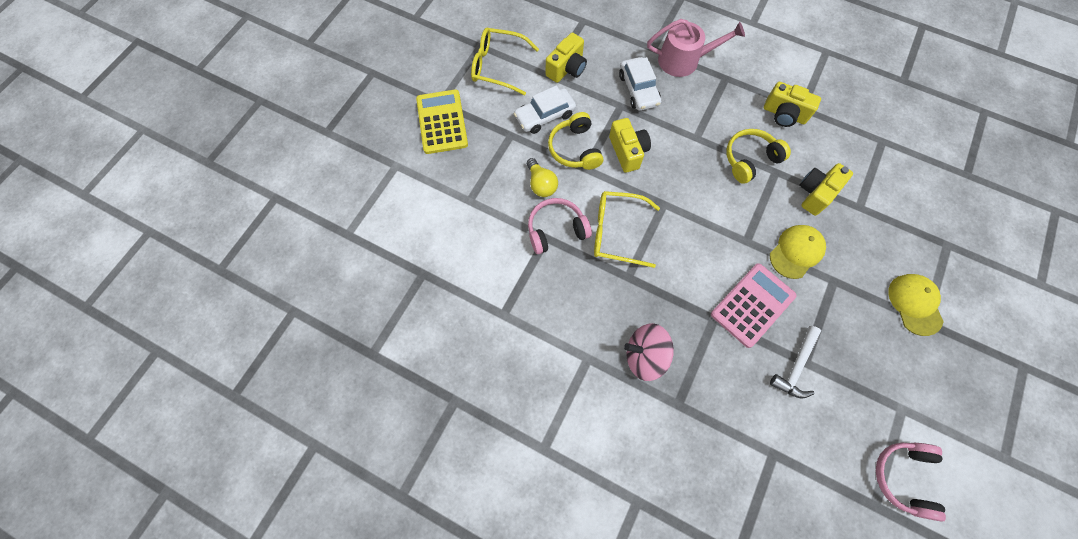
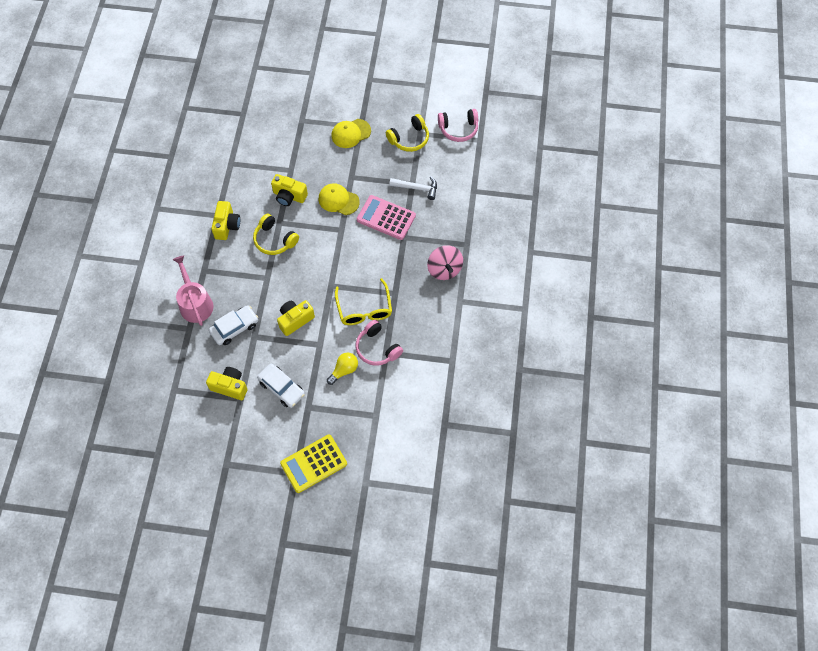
camera: 110 degrees left, 5 degrees down
yellow glasses [471,28,539,96] -> none
yellow headphones [548,112,603,170] -> yellow headphones moved to [386,114,429,152]

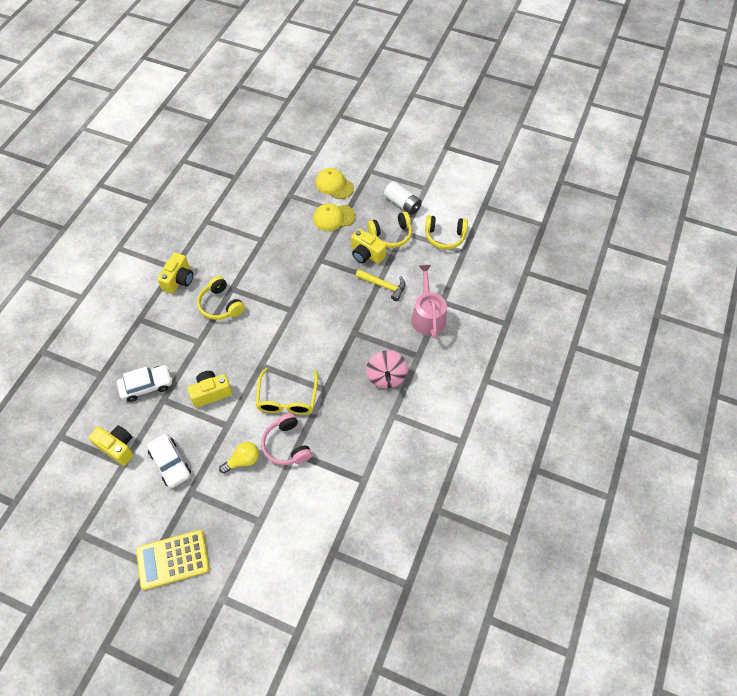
camera: 15 degrees right, 5 degrees down
pink watering can [173,255,213,326] -> pink watering can moved to [411,265,447,338]
yellow camera [271,174,308,206] -> yellow camera moved to [351,229,386,264]
yellow cap [319,183,360,215] -> yellow cap moved to [316,168,354,199]
pink calculator [357,195,416,240] -> none
white hammer [389,176,437,200] -> yellow hammer [355,269,405,301]
pink headphones [438,109,478,142] -> yellow headphones [425,215,468,249]
none -> white battery [384,181,422,215]

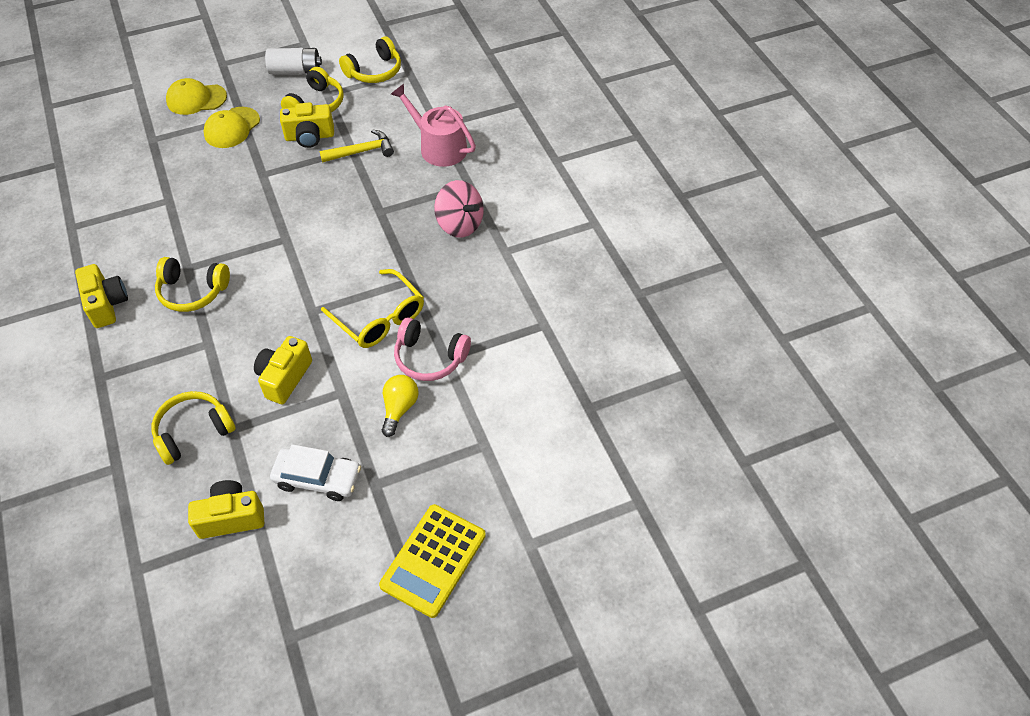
camera: 45 degrees left, 5 degrees down
white car [117,365,172,402] -> yellow headphones [151,391,236,465]

